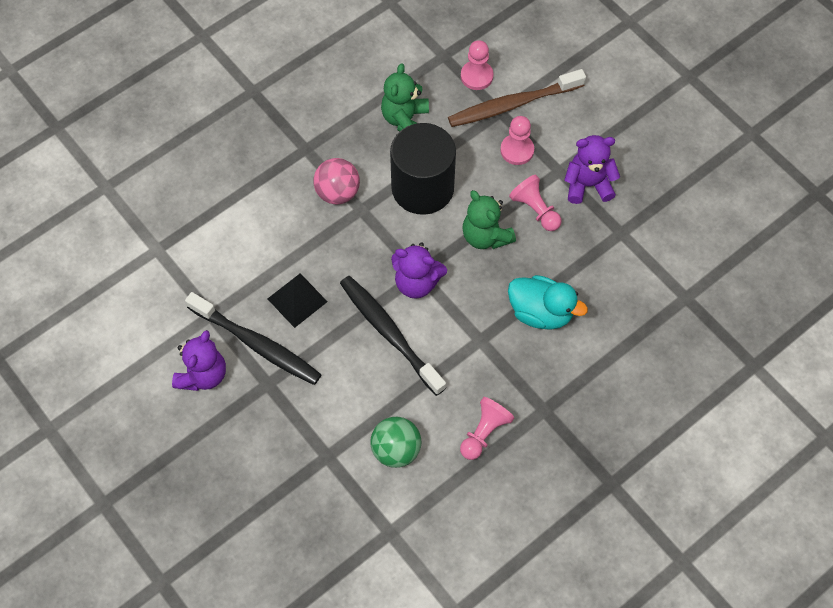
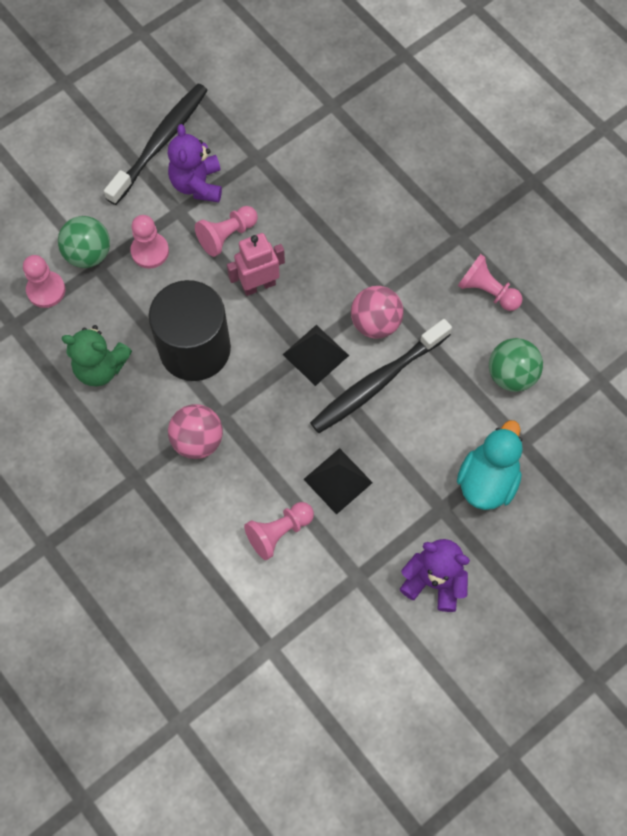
camera: 90 degrees left, 5 degrees up
black toothbrush [185,292,322,385] -> black toothbrush moved to [104,84,208,205]
purple teddy bear [391,242,447,299] -> black pyramid [282,325,349,386]
brown toothbrush [448,69,586,127] -> green ball [58,216,110,268]
green teddy bear [462,190,516,249] -> pink robot [227,233,285,296]
turquoise duck [508,275,588,330] -> turquoise duck moved to [457,420,522,510]
none -> pink pawn [244,502,314,560]
none -> pink ball [351,286,404,338]

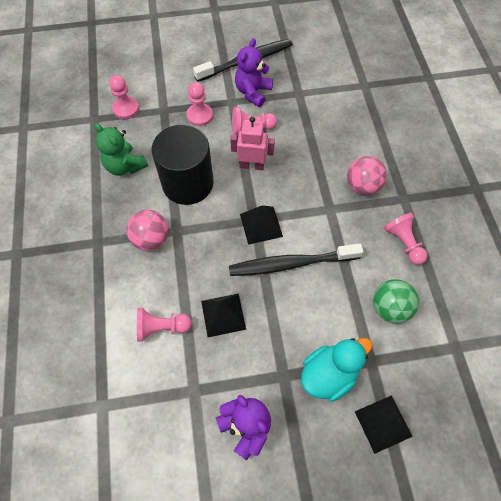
camera: 30 degrees right, 5 degrees down
green ball [58,216,110,268] -> none
pink ball [351,286,404,338] -> pink ball moved to [347,156,387,195]
none -> black pyramid [355,395,413,454]

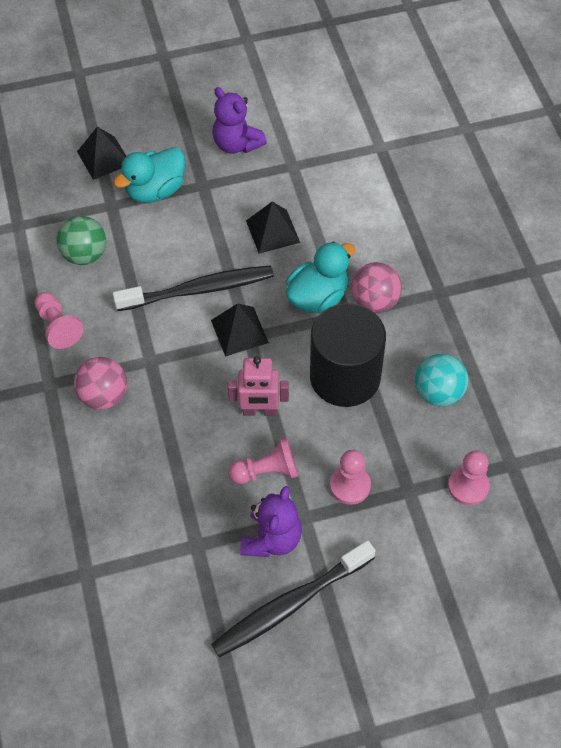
camera: 175 degrees right, 5 degrees down
green teddy bear [94,123,148,176] -> turquoise ball [415,354,468,407]
pink pawn [137,308,192,342] -> none
none -> turquoise duck [286,241,355,313]

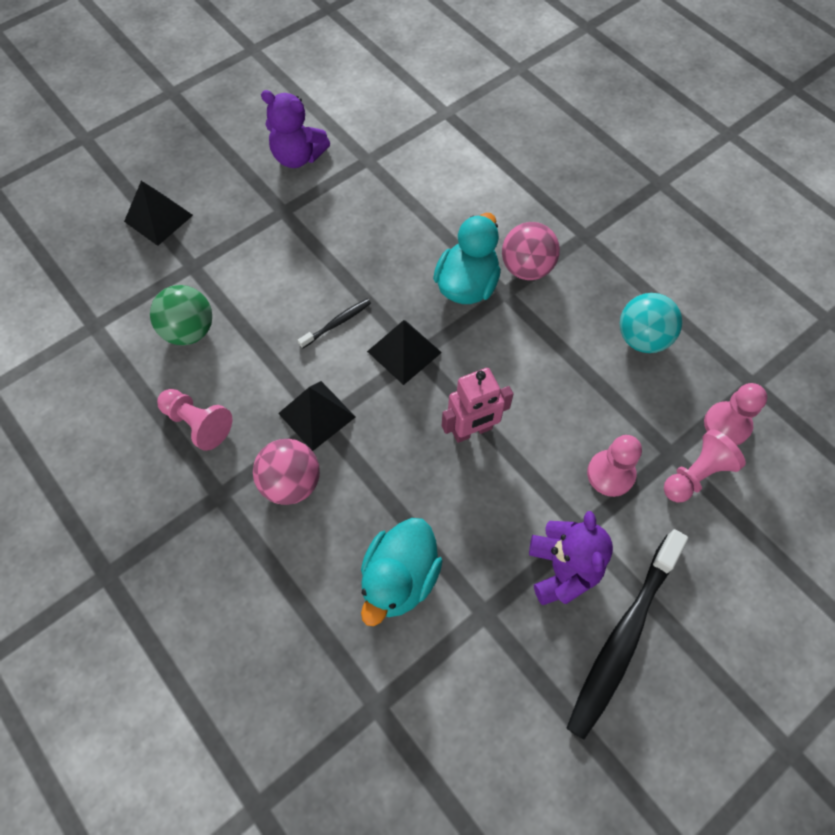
camera: 25 degrees left, 5 degrees up
black toothbrush [113,265,274,311] -> black toothbrush [298,299,371,349], size x0.45
turquoise duck [114,147,185,203] -> turquoise duck moved to [361,518,442,626]
pink pawn [228,437,298,484] -> pink pawn moved to [664,429,746,502]
black pyramid [246,202,300,254] -> black pyramid moved to [278,381,355,451]
black cylinder [310,303,386,407] -> none

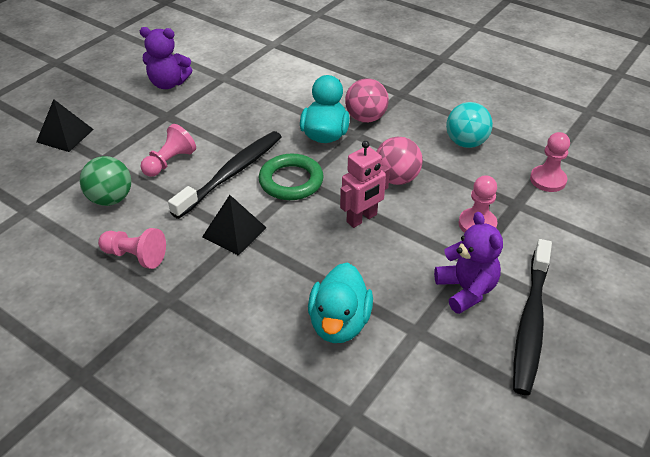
camera: 15 degrees left, 20 degrees down
pink ball [253,439,320,505] -> pink ball moved to [376,137,423,185]
black toothbrush [298,299,371,349] -> black toothbrush [168,131,281,219], size x2.21
black pyramid [367,320,442,385] -> green ring [259,154,324,200]
pink pawn [664,429,746,502] -> pink pawn moved to [141,124,196,177]

